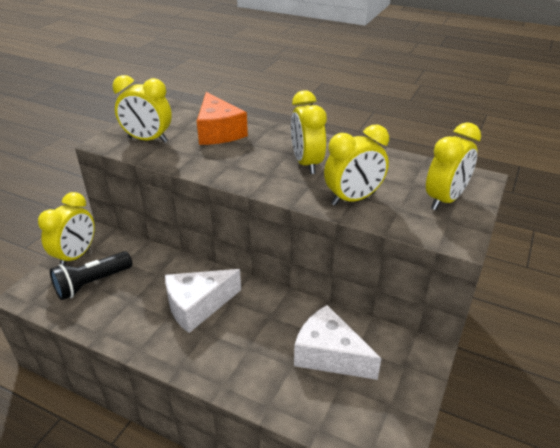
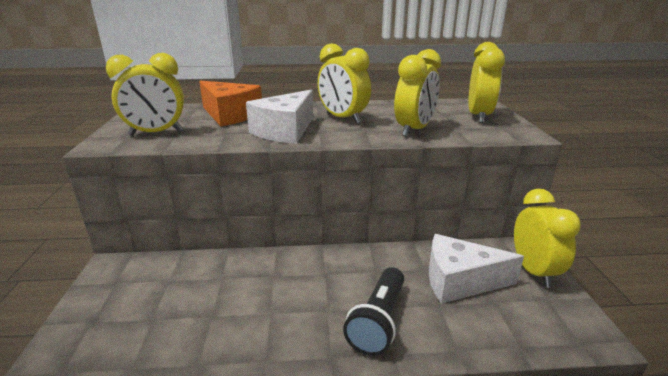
camera: 30 degrees left, 10 degrees down
yellow clock [38,192,95,265] -> yellow clock moved to [514,189,581,288]
black flashlight [50,251,132,300] -> black flashlight moved to [343,267,404,356]
white cheese [165,269,241,333] -> white cheese moved to [246,89,313,144]

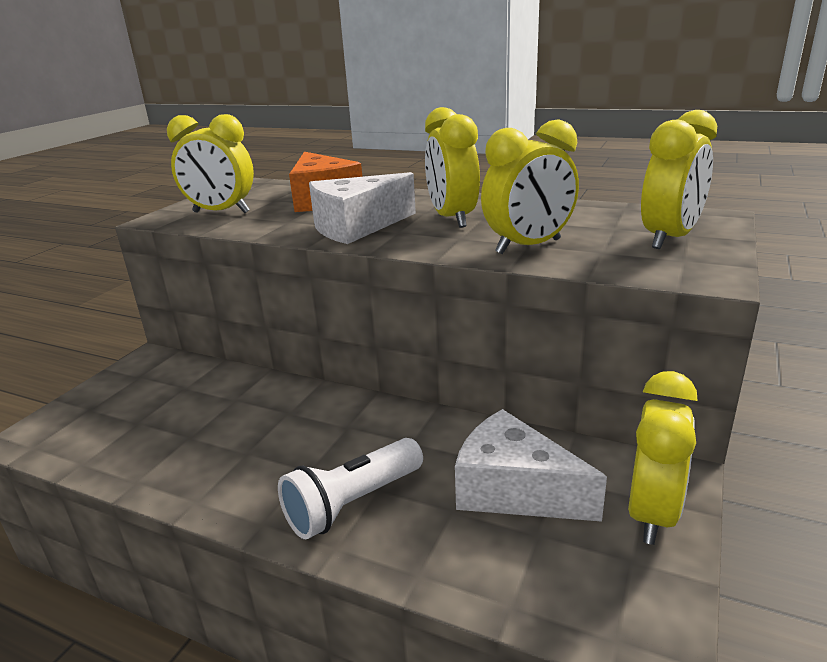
camera: 30 degrees right, 0 degrees up
black flashlight [343,267,404,356] -> white flashlight [278,438,423,539]

